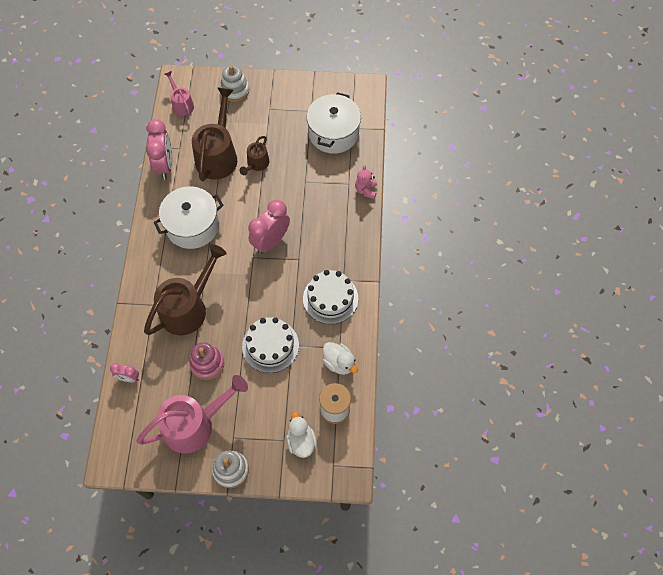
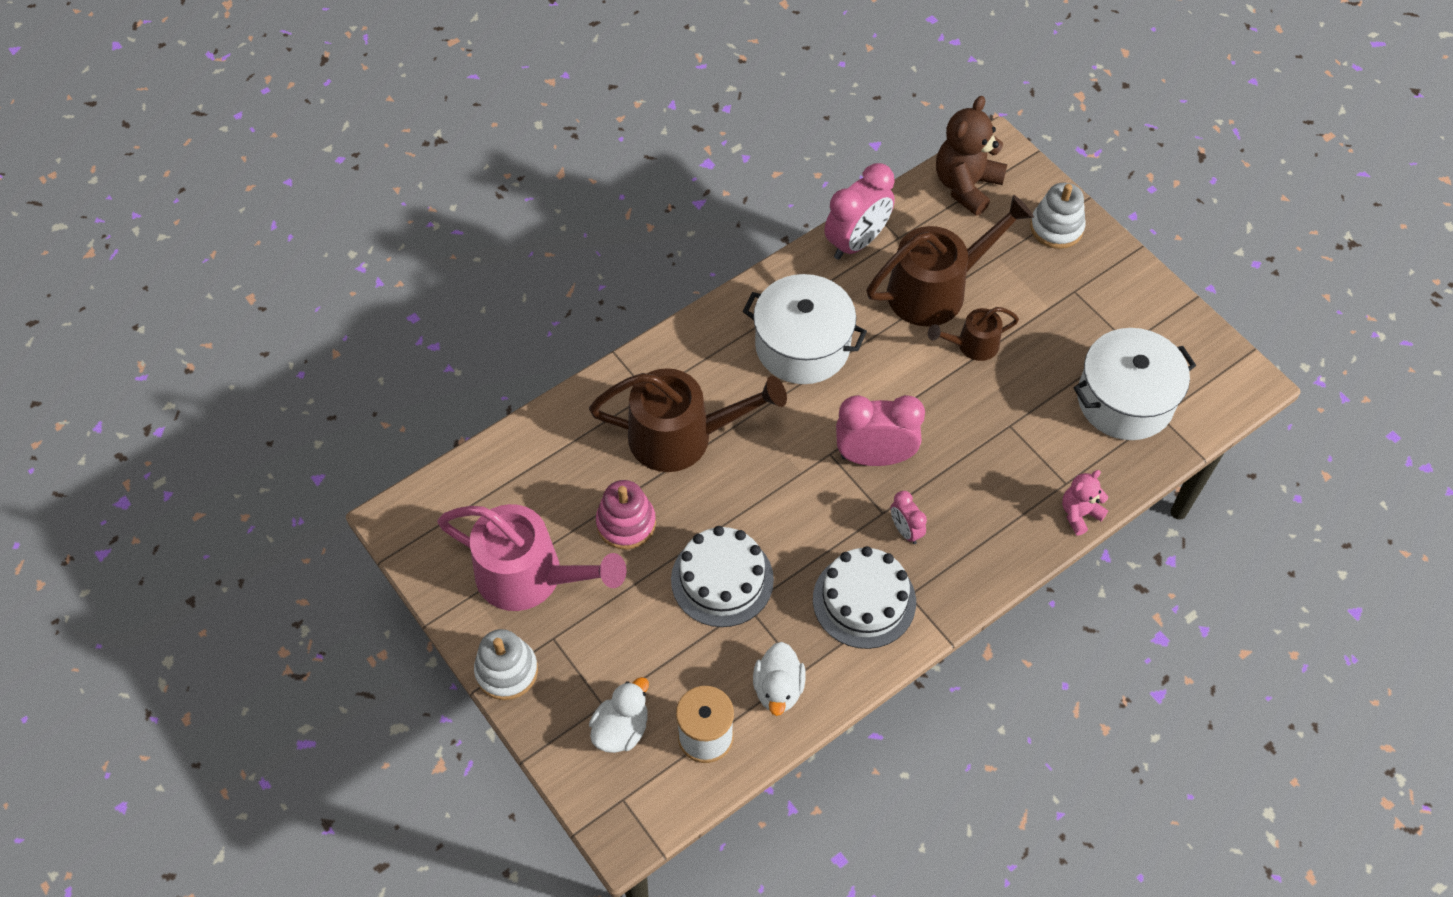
camera: 50 degrees right, 5 degrees down
pink clock [110,363,139,382] -> pink clock moved to [890,491,927,544]
pink watering can [165,71,194,116] -> brown teddy bear [936,96,1007,216]

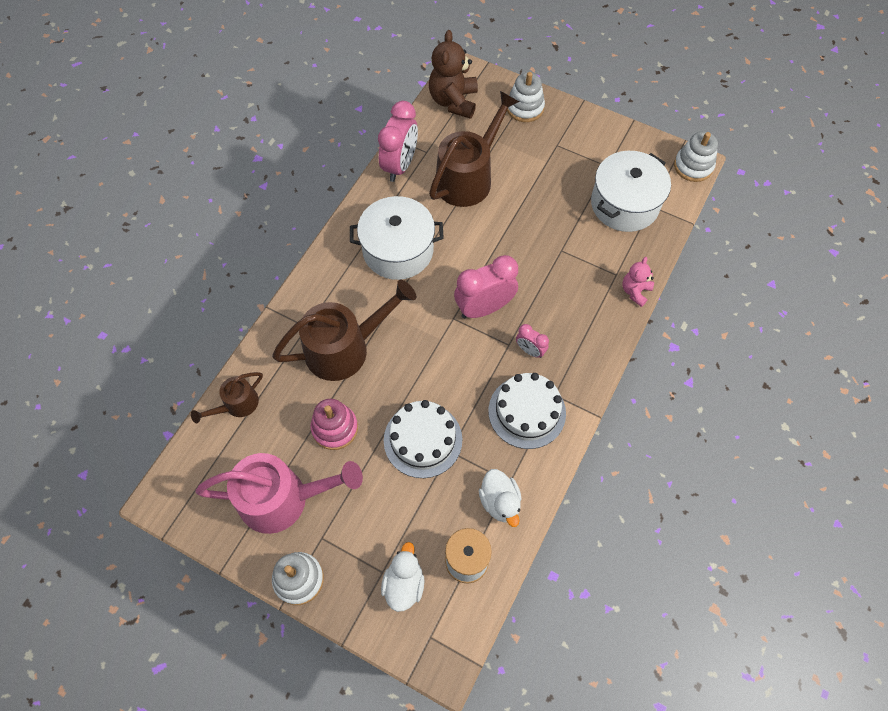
camera: 25 degrees left, 5 degrees up
brown watering can [928,307,1019,361] -> brown watering can moved to [191,372,263,423]
none -> white stacking toy [674,132,718,182]

